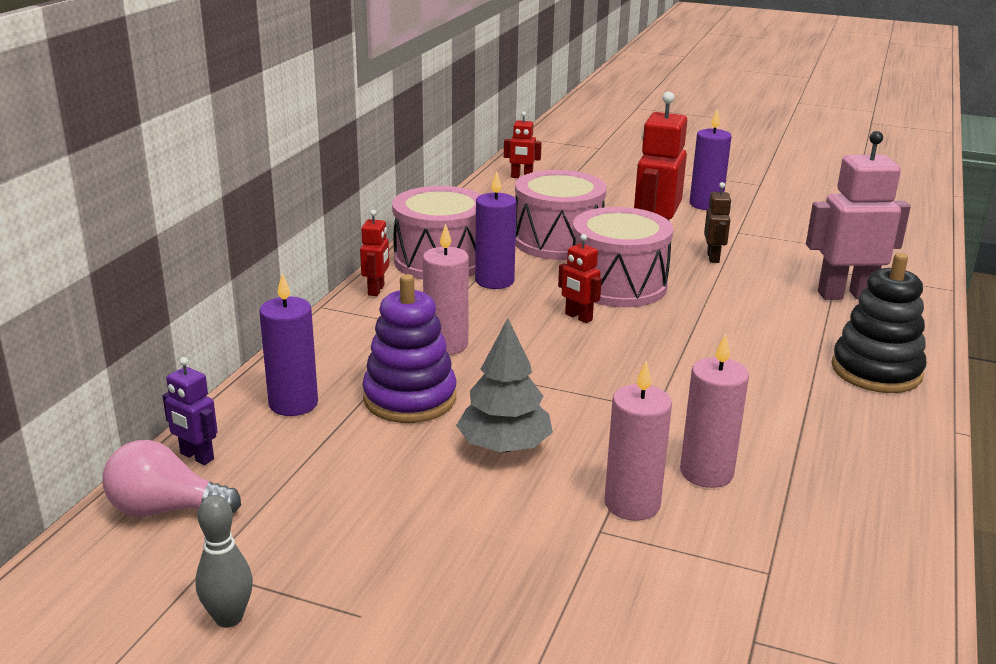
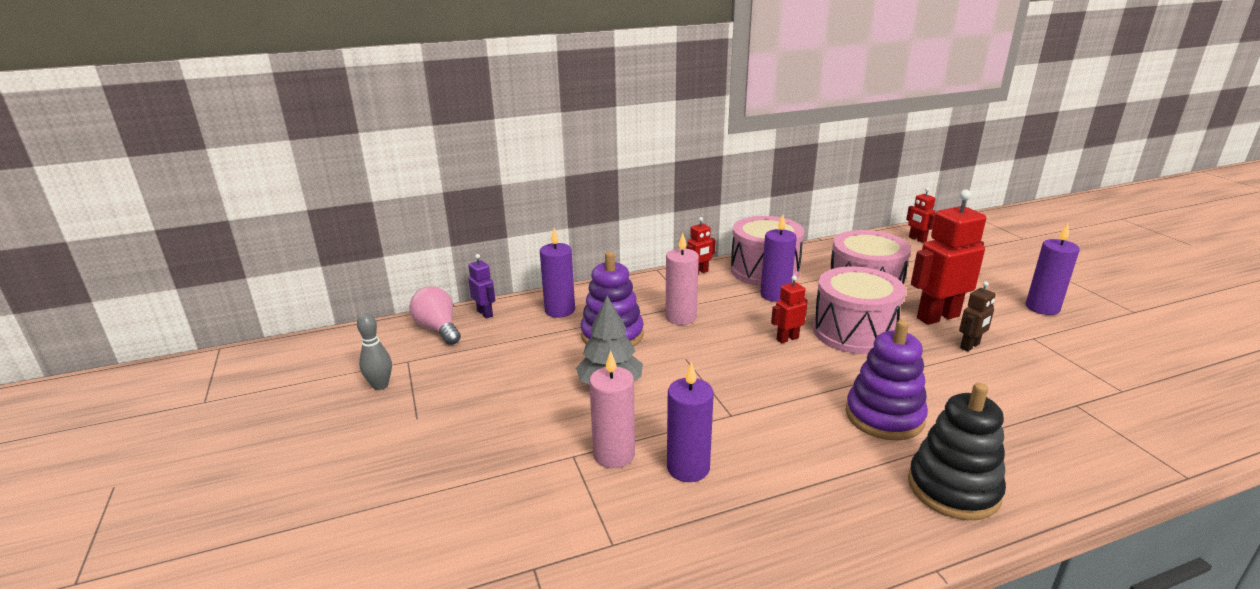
camera: 50 degrees right, 0 degrees up
purple robot [162,357,218,465] -> purple robot turned 150 degrees clockwise [468,254,495,319]
red robot [558,234,602,323] -> red robot turned 60 degrees clockwise [771,276,808,343]
pink candle [680,334,749,488] -> purple candle [667,362,714,482]
pink robot [806,131,911,300] -> none
none -> purple stacking toy [846,320,928,441]

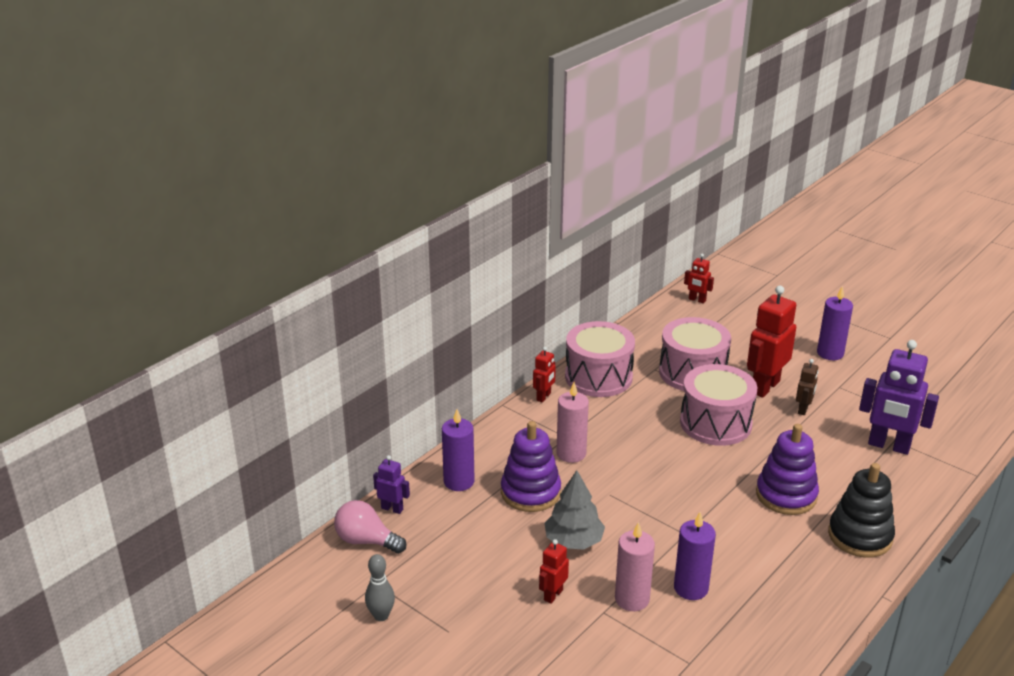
camera: 30 degrees left, 5 degrees up
purple candle [760,214,797,302] -> none
red robot [771,276,808,343] -> red robot moved to [539,539,569,604]
none -> purple robot [859,340,939,455]

